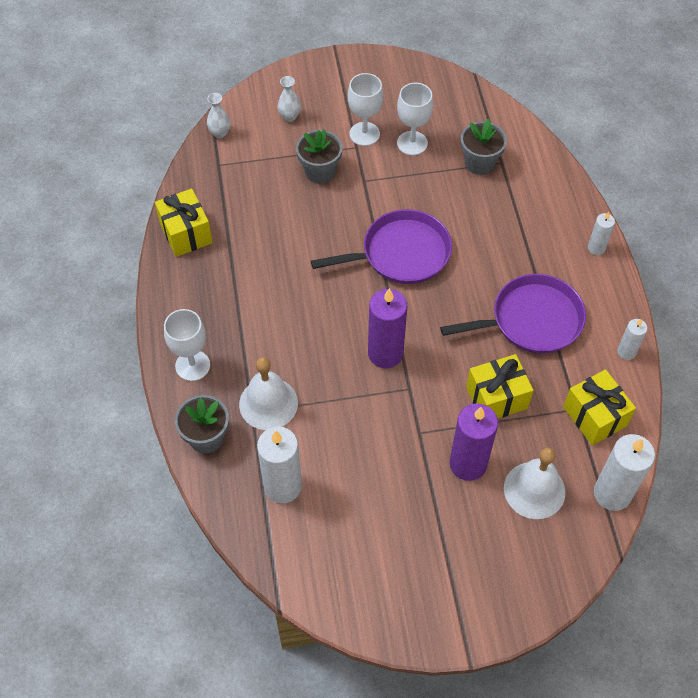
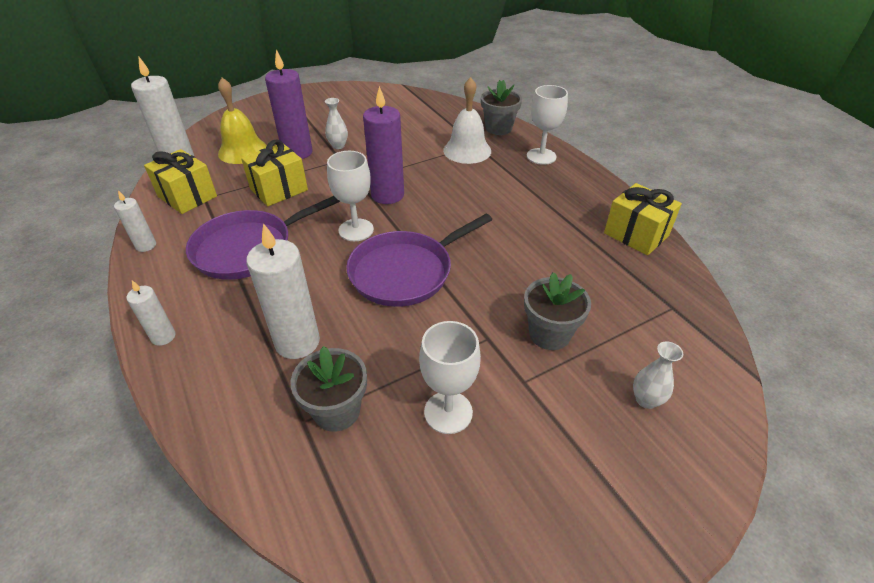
camera: 160 degrees right, 15 degrees down
white vase [207,93,230,138] -> white vase moved to [325,98,348,149]
white candle [257,426,302,503] -> white candle moved to [246,223,320,359]
white goblet [348,73,383,146] -> white goblet moved to [327,151,374,241]
white bell [504,448,565,519] -> yellow bell [218,78,267,164]

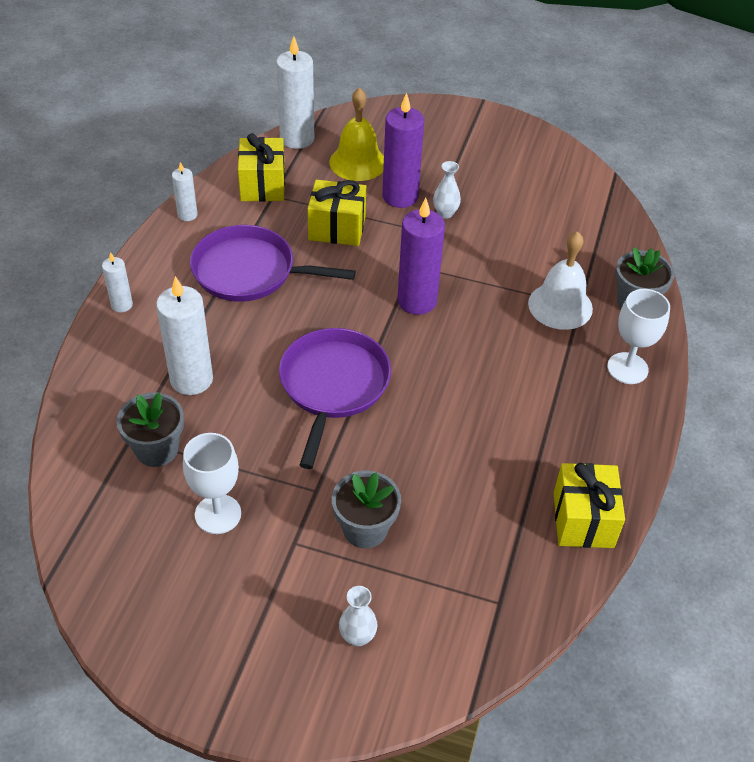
camera: 45 degrees right, 5 degrees up
white goblet [327,151,374,241] -> none
purple pan [346,214,492,307] -> purple pan turned 90 degrees clockwise [279,328,391,469]

